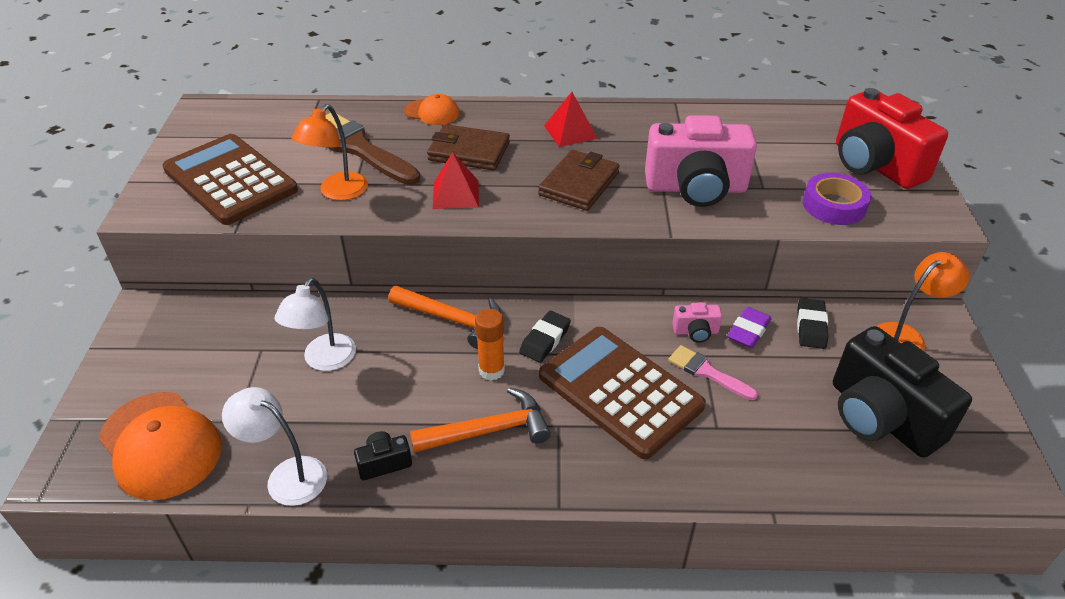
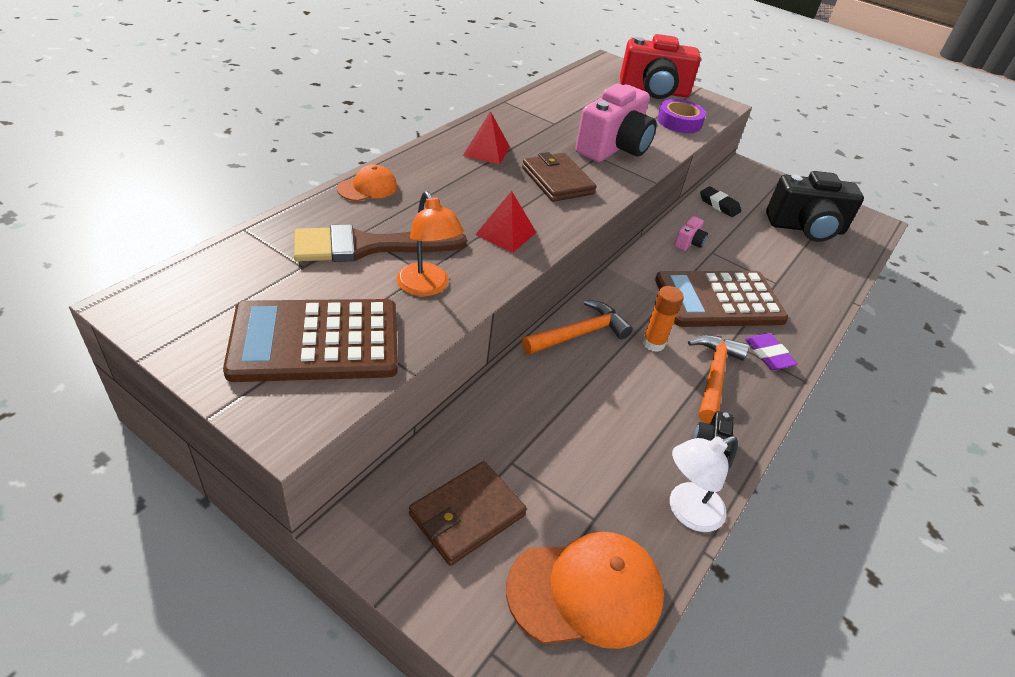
camera: 60 degrees left, 0 degrees up
white lamp [275,278,356,371] -> none
brown wallet [427,124,510,170] -> brown wallet moved to [409,461,527,566]
black eraser [519,311,571,363] -> none
pink brush [668,345,758,400] -> none
purple eraser [727,307,771,348] -> purple eraser moved to [745,333,798,370]
orange lamp [877,252,969,351] -> none

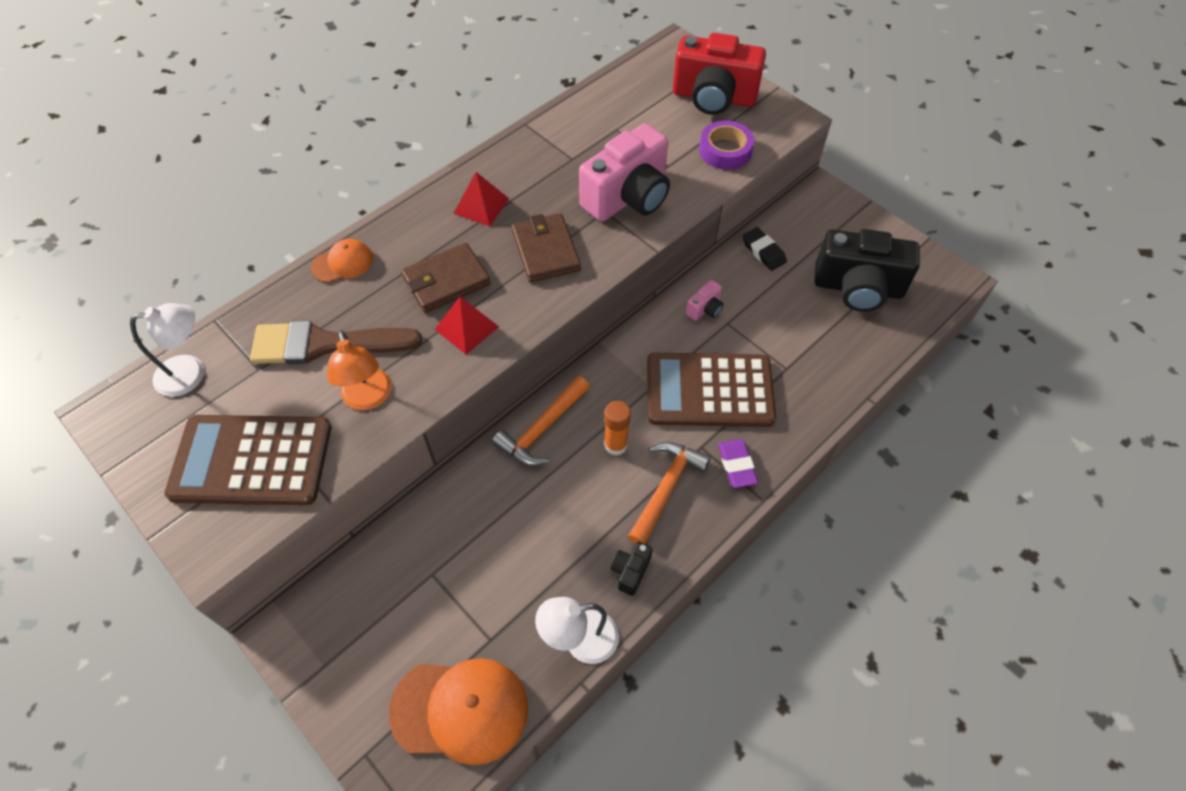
camera: 15 degrees right, 15 degrees up
brown wallet [409,461,527,566] -> brown wallet moved to [401,243,491,313]
orange hammer [522,300,633,355] -> orange hammer turned 150 degrees clockwise [492,376,590,466]
none -> white lamp [130,303,204,397]

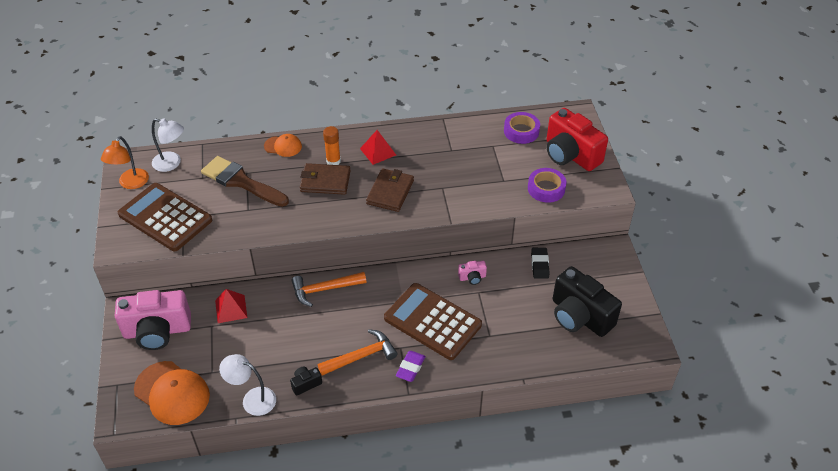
camera: 35 degrees right, 10 degrees down
orange lamp [327,330,391,410] -> orange lamp moved to [101,136,149,189]
red pyramid [435,297,499,354] -> red pyramid moved to [215,289,247,323]
pink camera [579,124,670,222] -> pink camera moved to [115,290,191,350]
orange glue stick [604,401,631,456] -> orange glue stick moved to [323,126,341,165]
none -> purple tape [504,112,540,144]

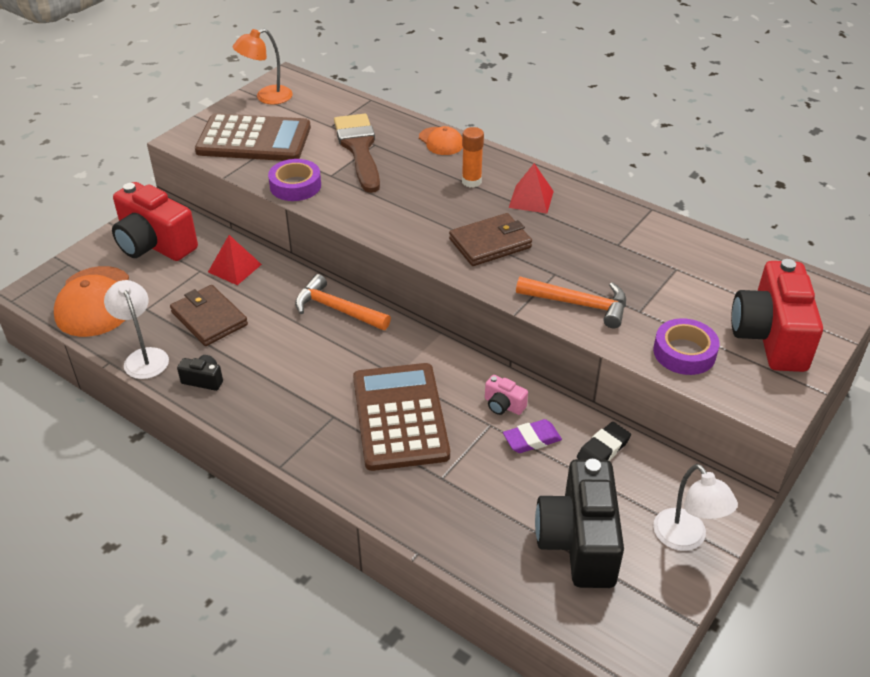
camera: 45 degrees right, 5 degrees down
pink camera [115,290,191,350] -> red camera [112,182,198,261]
brown calculator [118,183,212,251] -> brown calculator turned 105 degrees clockwise [195,113,311,161]
white lamp [152,119,184,172] -> white lamp moved to [653,464,738,551]
brown wallet [300,163,351,195] -> brown wallet moved to [170,285,248,346]
orange hammer [318,329,398,376] -> orange hammer moved to [516,277,626,329]
purple eraser [396,351,426,382] -> purple eraser moved to [503,419,562,453]
purple tape [504,112,540,144] -> purple tape moved to [268,159,321,201]

